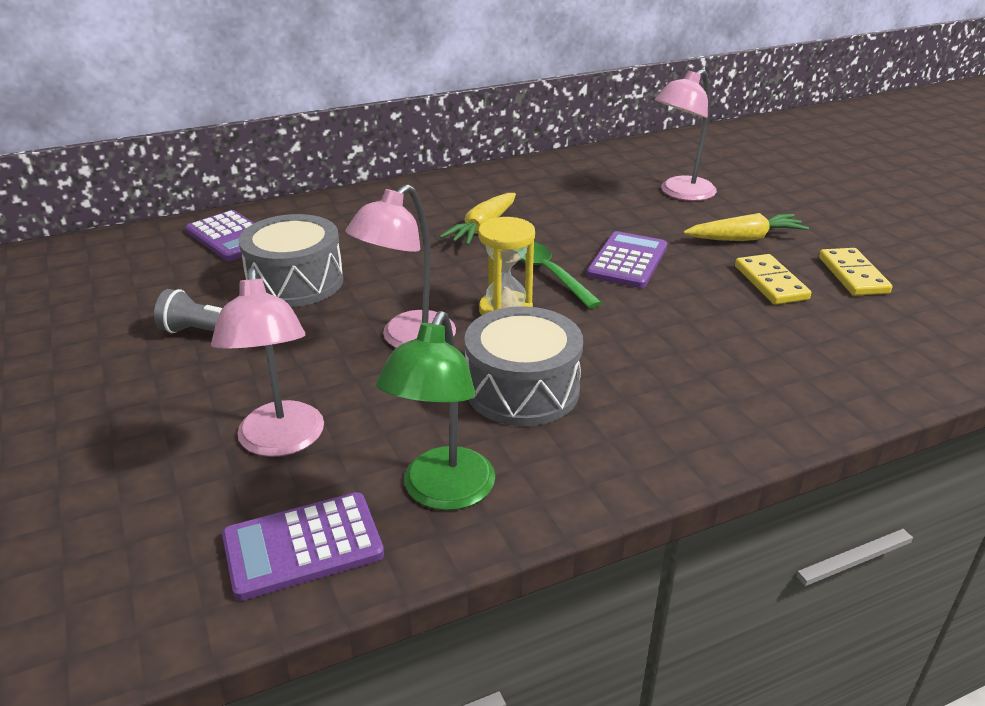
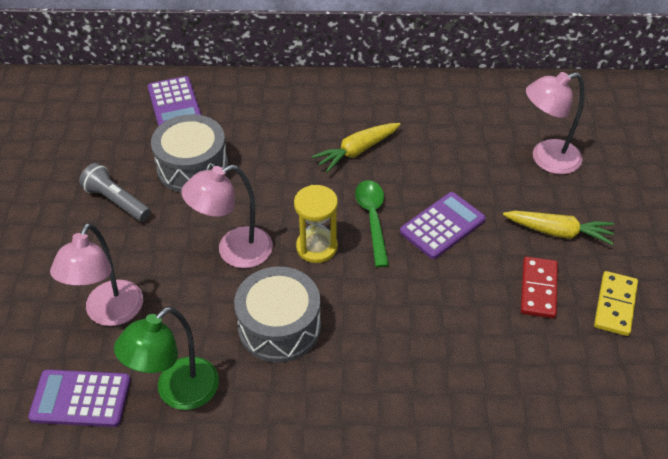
camera: 25 degrees right, 15 degrees up
yellow domino [735,254,811,305] -> red domino [521,257,558,318]

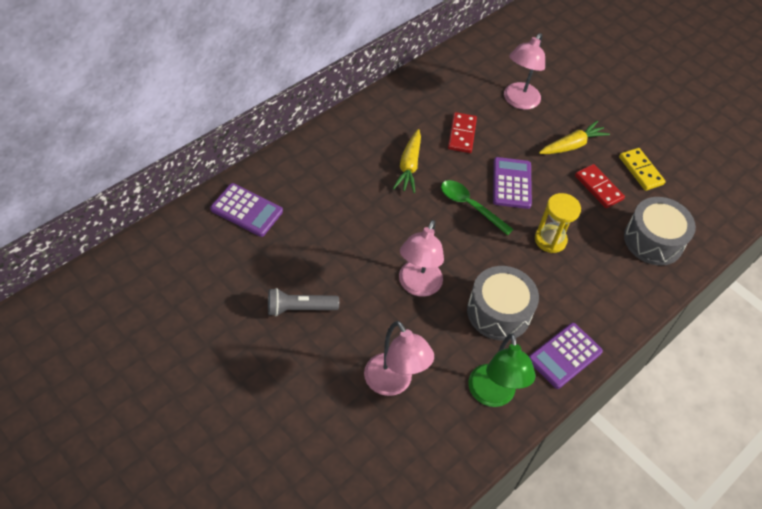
camera: 50 degrees left, 5 degrees up
purple calculator [28,369,131,427] -> purple calculator moved to [529,323,603,389]
grey drum [151,114,228,193] -> grey drum moved to [624,197,696,266]
yellow hourglass [294,185,338,263] -> yellow hourglass moved to [535,193,581,253]
none -> red domino [448,112,477,153]

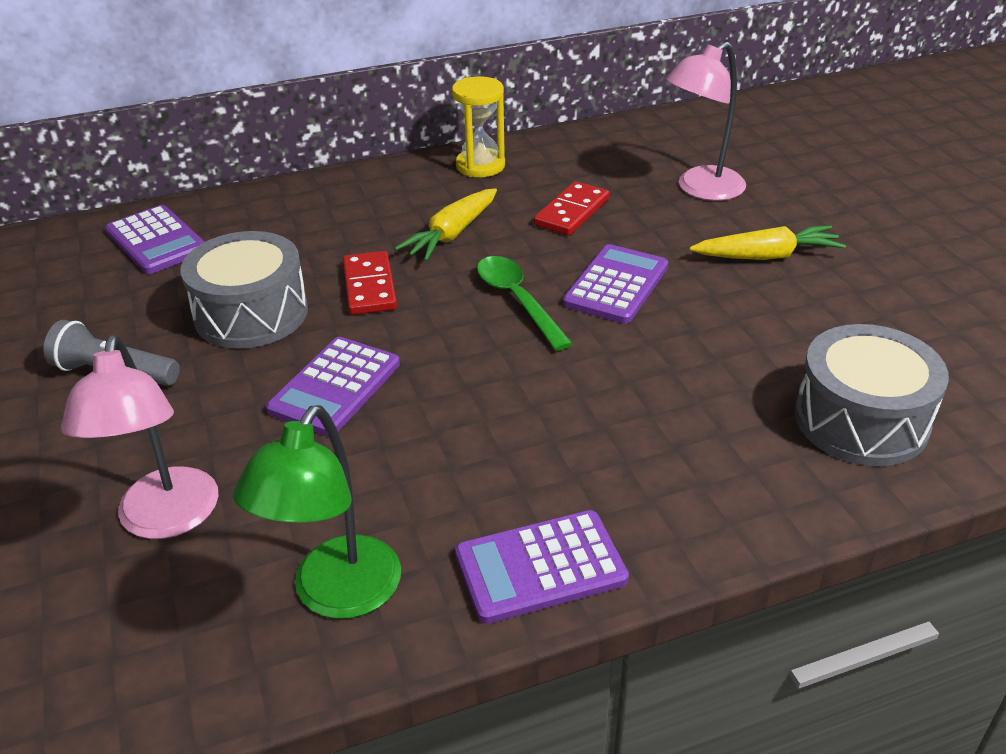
camera: 30 degrees right, 15 degrees down
pink lamp [399,220,444,296] -> purple calculator [266,337,400,436]
grey drum [467,266,539,341] -> grey drum moved to [180,231,308,349]
yellow hourglass [535,193,581,253] -> yellow hourglass moved to [452,76,505,177]
red domino [575,164,625,208] -> red domino moved to [343,251,397,315]
yellow domino [619,148,666,191] -> none

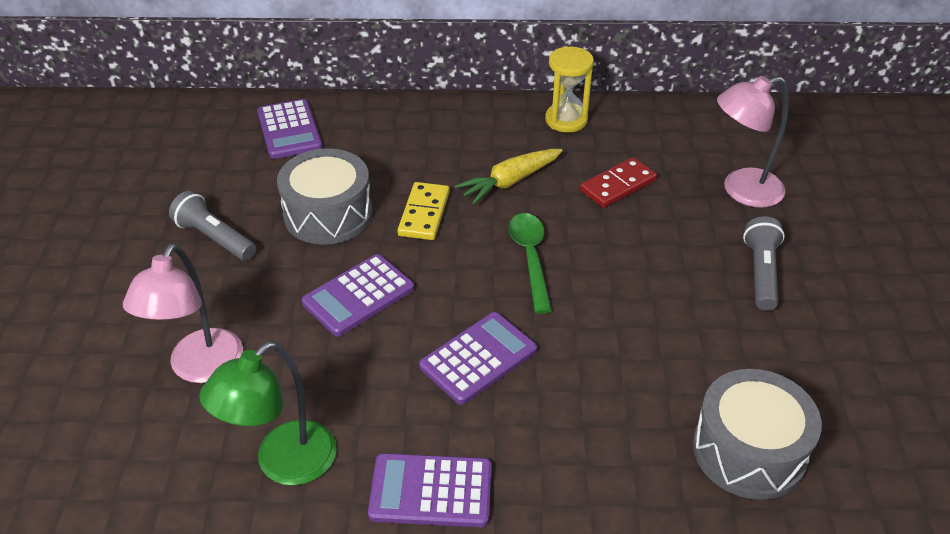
camera: 20 degrees right, 5 degrees up
red domino [343,251,397,315] -> yellow domino [397,182,450,240]
purple calculator [563,244,668,324] -> purple calculator moved to [419,312,537,405]
yellow carrot [689,225,846,260] -> grey flashlight [743,216,785,311]

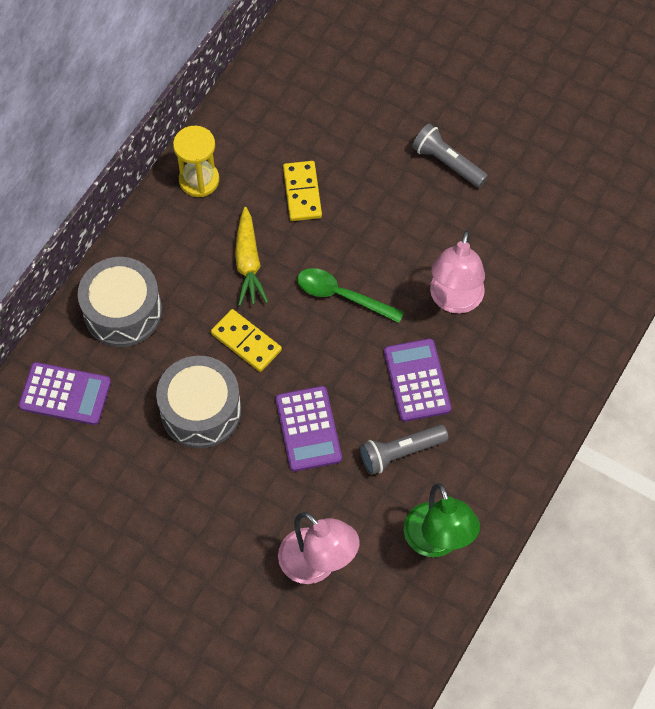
camera: 60 degrees left, 20 degrees up
grey flashlight [169,191,256,261] -> grey flashlight moved to [360,425,448,475]
purple calculator [368,453,492,527] -> none
red domino [580,157,657,208] -> yellow domino [283,161,322,221]
grey drum [693,369,822,500] -> grey drum moved to [78,257,162,347]
pink lamp [717,76,789,208] -> pink lamp moved to [430,230,485,314]

